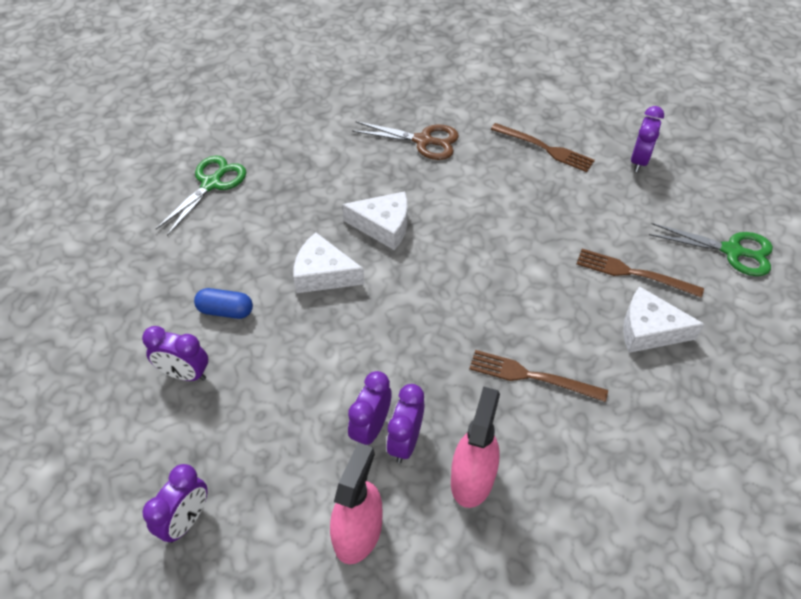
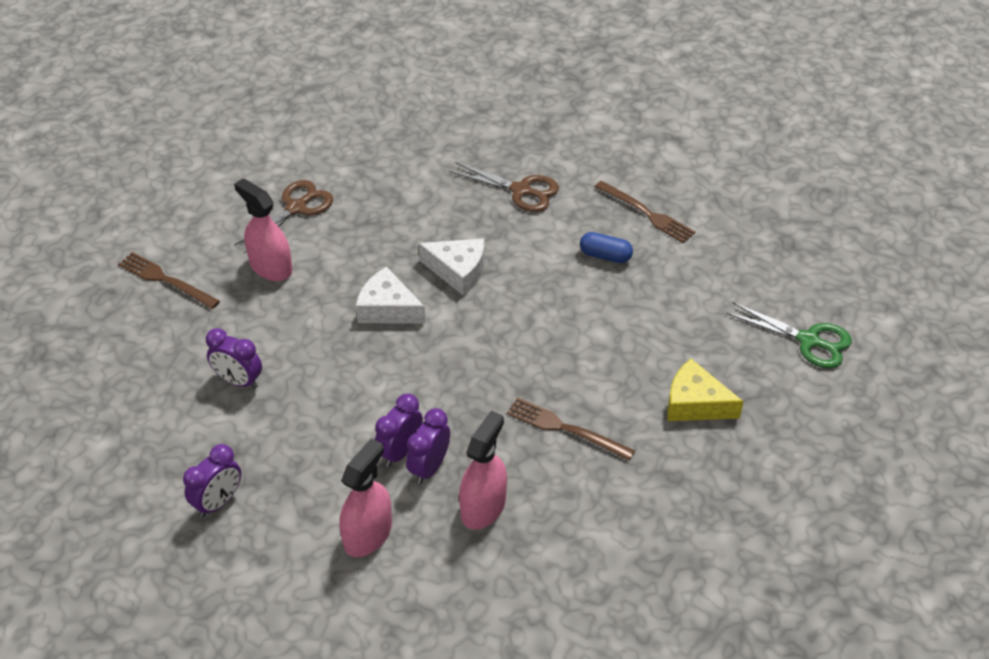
camera: 10 degrees right, 5 degrees down
green scissors [156,155,247,236] -> brown scissors [234,180,333,253]
blue capsule [194,288,253,319] -> blue capsule moved to [580,232,633,263]
brown fork [577,249,704,298] -> brown fork moved to [118,252,220,309]
white cheese [623,286,705,353] -> yellow cheese [667,359,744,421]
purple clock [631,106,664,172] -> none
none -> pink spray bottle [234,179,292,281]

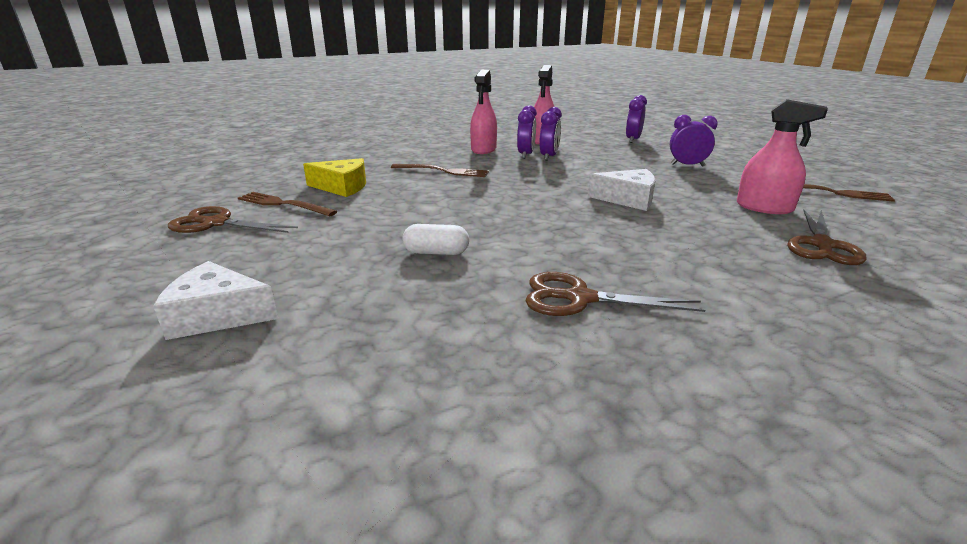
camera: 165 degrees right, 20 degrees down
white cheese [419,238,484,295] -> white cheese moved to [153,261,278,340]
blue capsule [580,232,633,263] -> white capsule [403,224,469,255]
brown fork [595,181,695,243] -> brown fork moved to [238,192,337,216]
green scissors [727,302,852,368] -> brown scissors [168,206,298,233]

